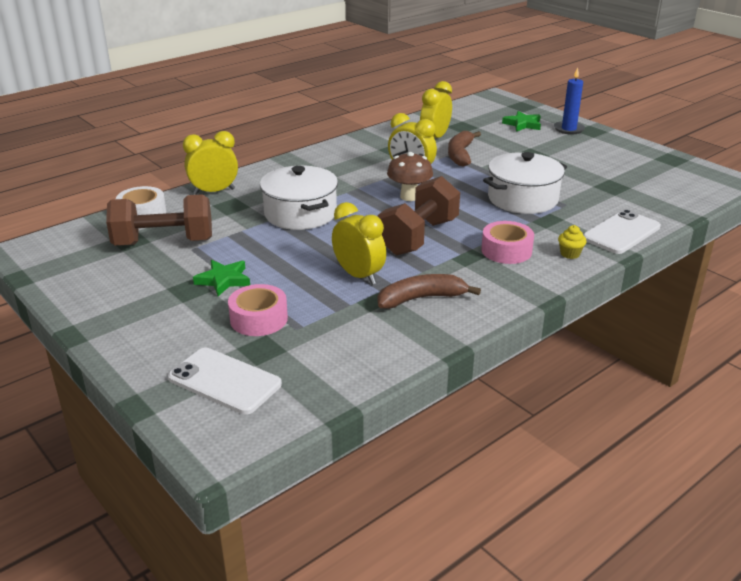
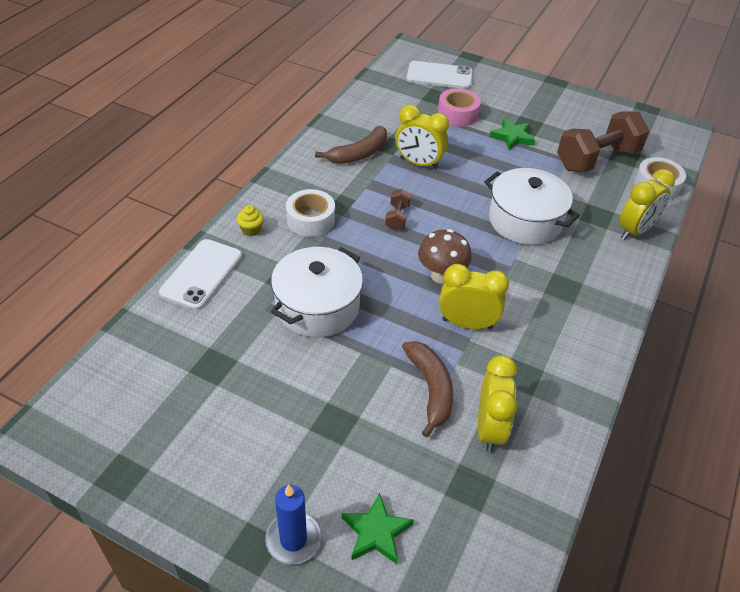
camera: 155 degrees right, 15 degrees up
brown dumbbell [378,176,460,256] -> brown dumbbell [385,189,411,231], size x0.45
pink tape [481,221,534,264] -> white tape [286,189,335,237]

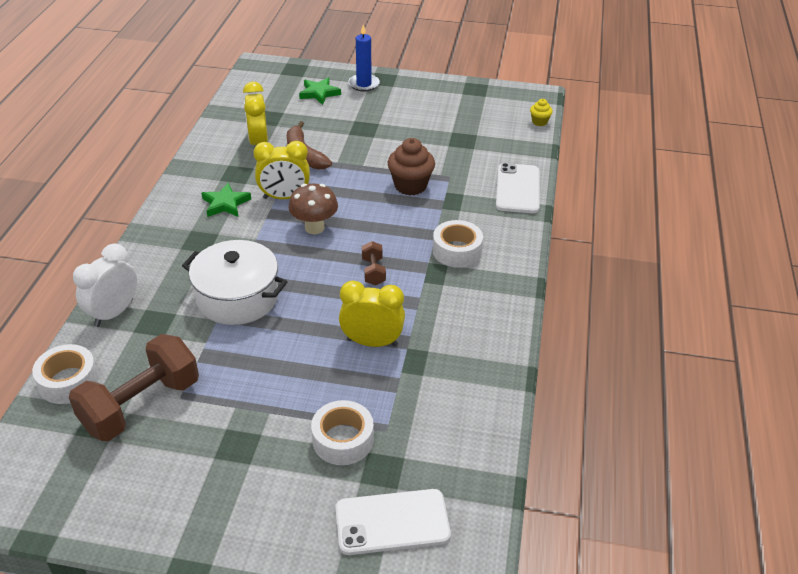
camera: 165 degrees right, 5 degrees down
yellow cupcake [237,205,264,236] -> yellow cupcake moved to [530,99,553,126]
white pot [271,247,363,337] -> brown cupcake [388,138,435,195]
brown banana [315,126,387,164] -> none
pink tape [438,88,481,126] -> white tape [311,400,374,465]
green star [489,118,535,150] -> green star moved to [201,183,251,217]
yellow clock [619,169,675,240] -> white clock [73,243,137,327]

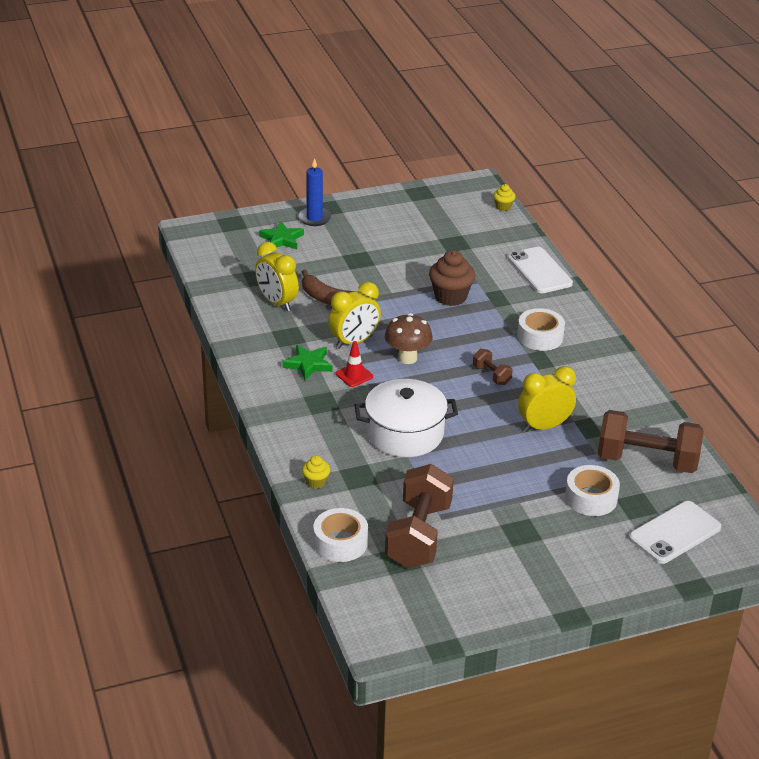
camera: 30 degrees left, 5 degrees down
white clock [73,243,137,327] -> yellow cupcake [302,456,330,489]
none -> red traffic cone [336,341,373,387]
none -> brown dumbbell [598,410,703,473]

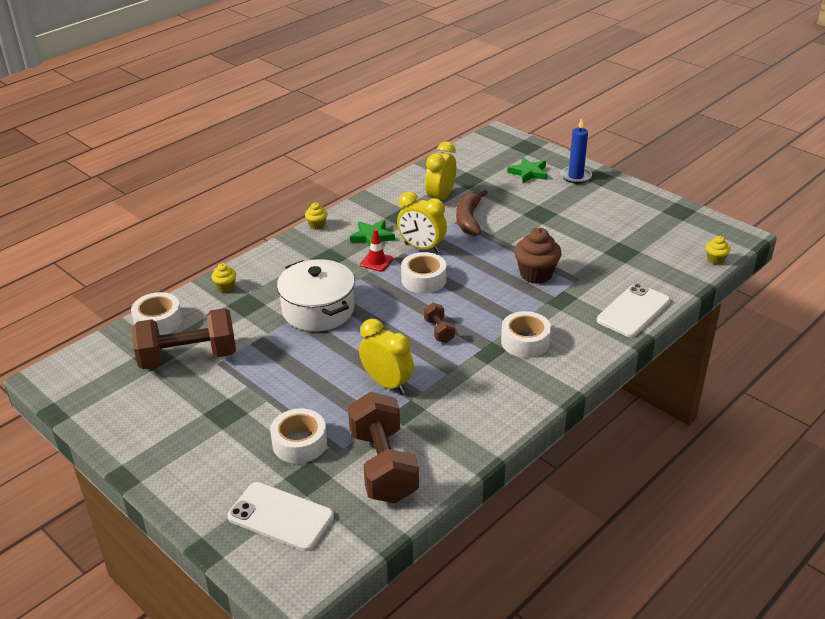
camera: 65 degrees right, 0 degrees up
brown mushroom [385,313,433,364] -> white tape [401,252,446,293]
brown dumbbell [473,349,513,385] -> brown dumbbell turned 45 degrees counterclockwise [424,303,455,343]
none -> yellow cupcake [305,202,328,230]

